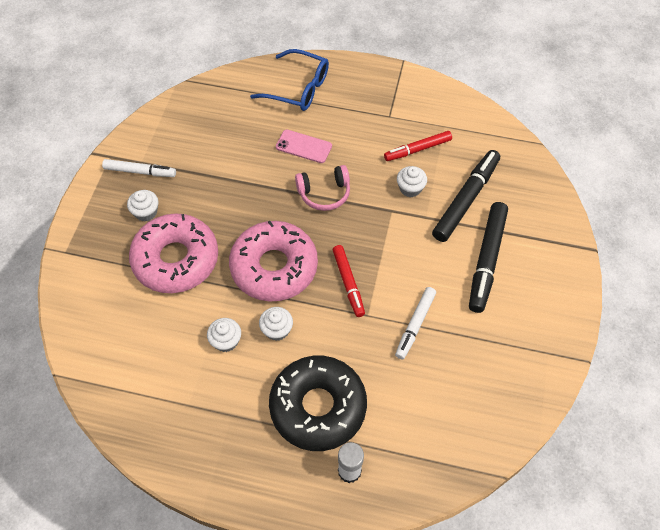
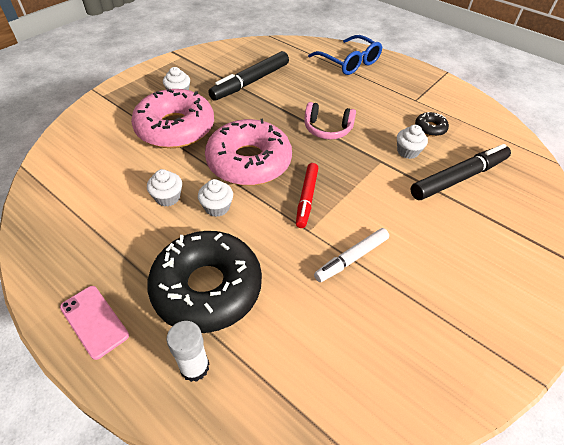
camera: 25 degrees right, 10 degrees down
white marker [102,159,176,177] -> none
pink phone [276,129,332,163] -> pink phone moved to [60,286,129,360]
red marker [384,131,452,161] -> black donut [415,112,449,136]
black marker [469,202,508,313] -> black marker moved to [208,51,289,101]

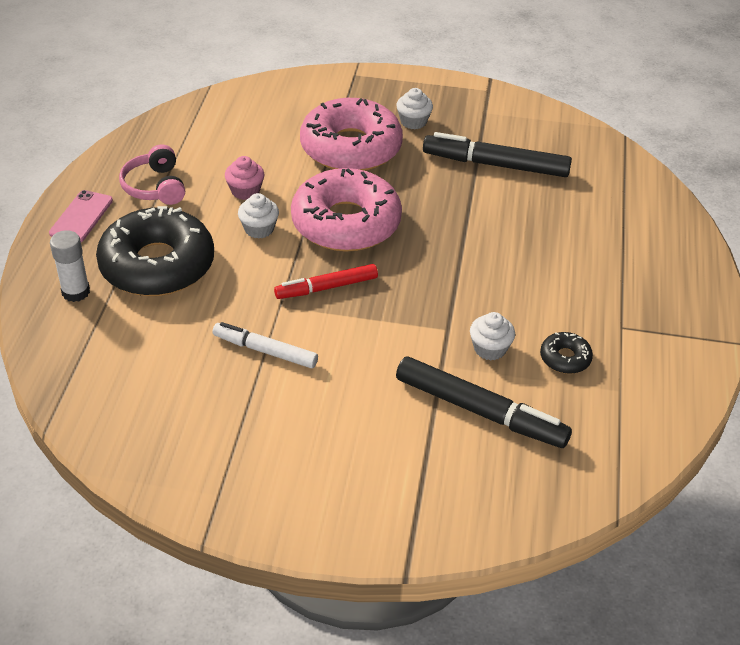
camera: 60 degrees right, 5 degrees down
white cupcake [147,169,182,207] -> pink cupcake [225,156,264,200]
pink headphones [305,102,356,139] -> pink headphones moved to [119,144,185,205]
blue glasses [308,35,382,75] -> none

